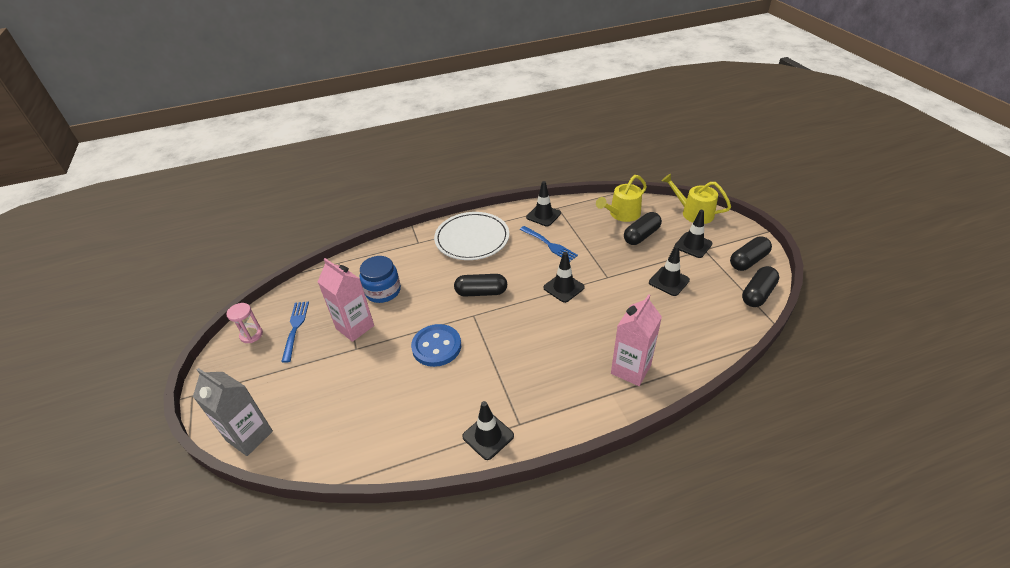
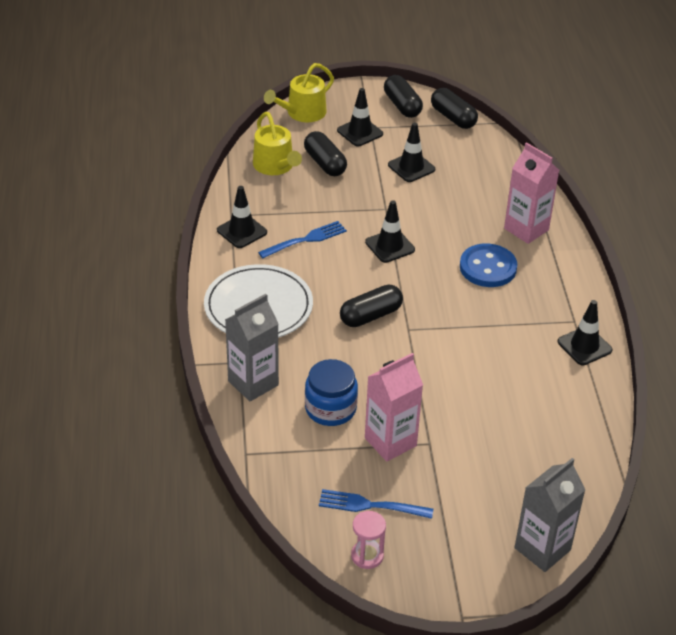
camera: 80 degrees left, 0 degrees up
blue button [411,324,461,367] -> blue button moved to [460,243,517,287]
black capsule [454,274,507,297] -> black capsule turned 45 degrees clockwise [340,284,403,327]
none -> grey carton [225,294,279,402]

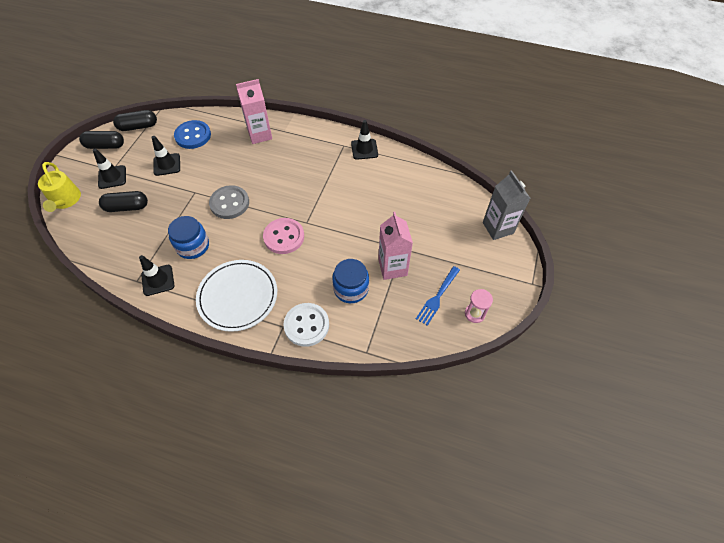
camera: 65 degrees left, 15 degrees up
grey carton [225,294,279,402] -> white button [283,303,329,347]
yellow watering can [253,112,302,175] -> none
blue fork [258,221,347,258] -> blue jar [168,216,209,259]
black capsule [340,284,403,327] -> pink button [263,218,304,254]
black traffic cone [365,200,415,263] -> grey button [209,185,249,219]
blue button [460,243,517,287] -> blue button moved to [174,120,211,149]

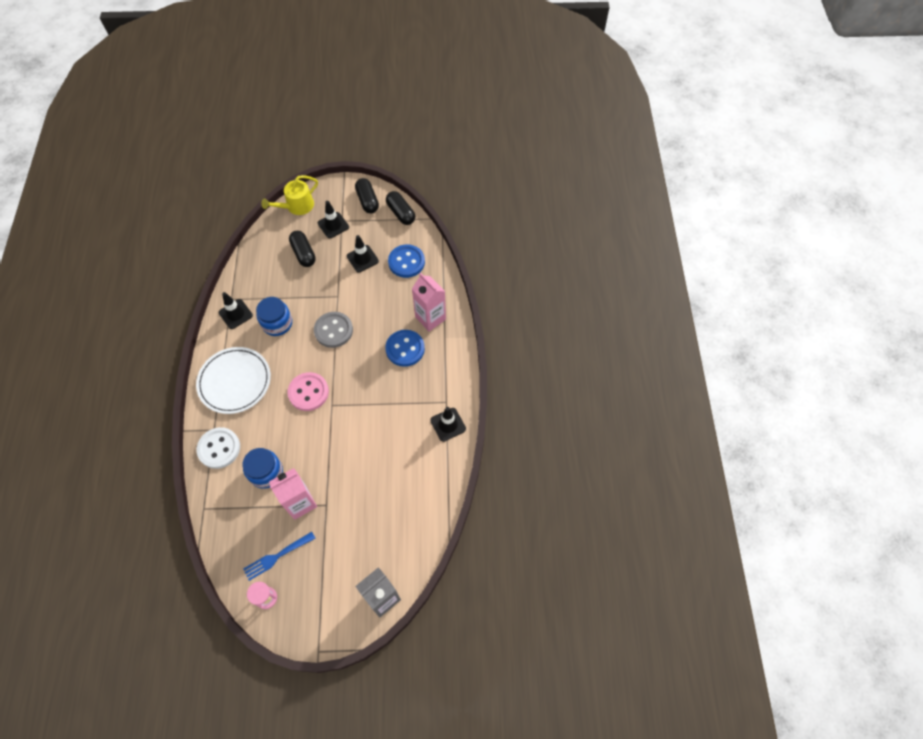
camera: 70 degrees right, 5 degrees up
blue fork [416,266,460,326] -> blue fork turned 45 degrees counterclockwise [243,532,316,581]
none -> blue button [385,330,425,367]

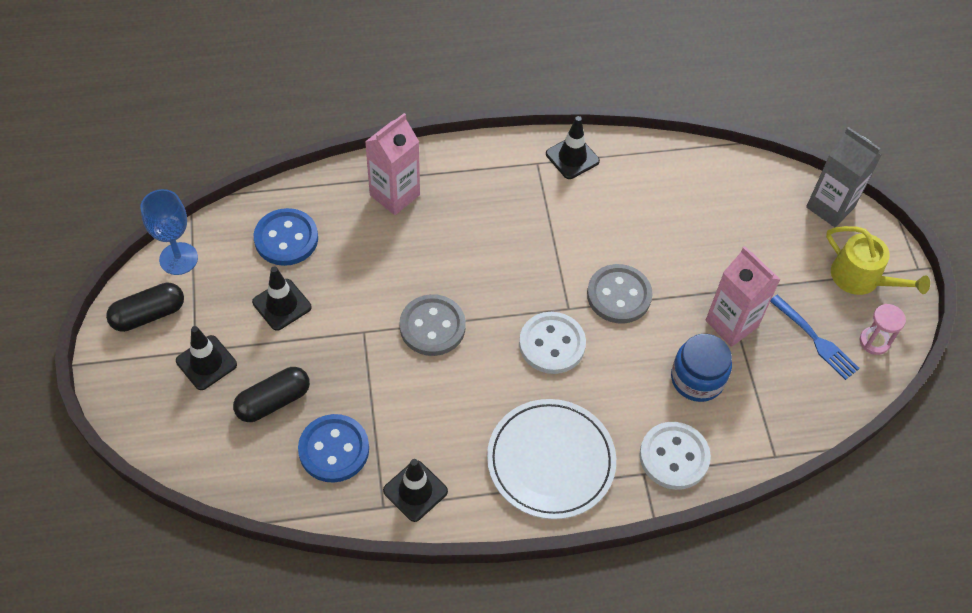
camera: 100 degrees left, 5 degrees down
blue jar [256,297,292,336] -> none
yellow watering can [261,175,318,215] -> yellow watering can moved to [826,226,930,295]
pink button [287,372,329,411] -> white button [519,312,586,374]
blue button [385,330,425,367] -> blue button moved to [298,414,369,483]
black capsule [386,191,415,225] -> blue goblet [141,189,198,275]
none -> grey button [587,264,653,323]

